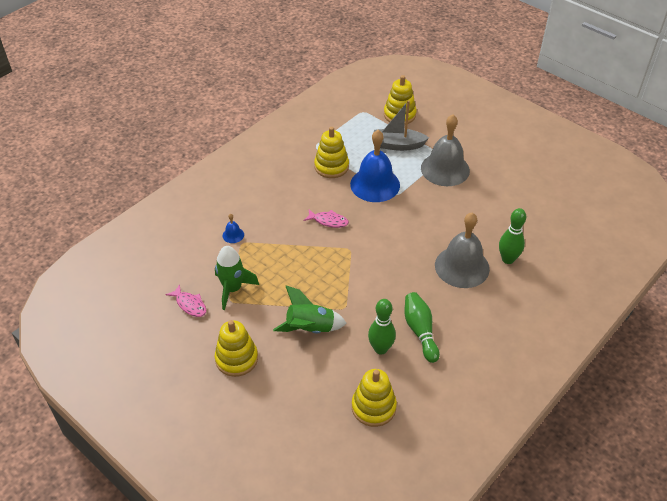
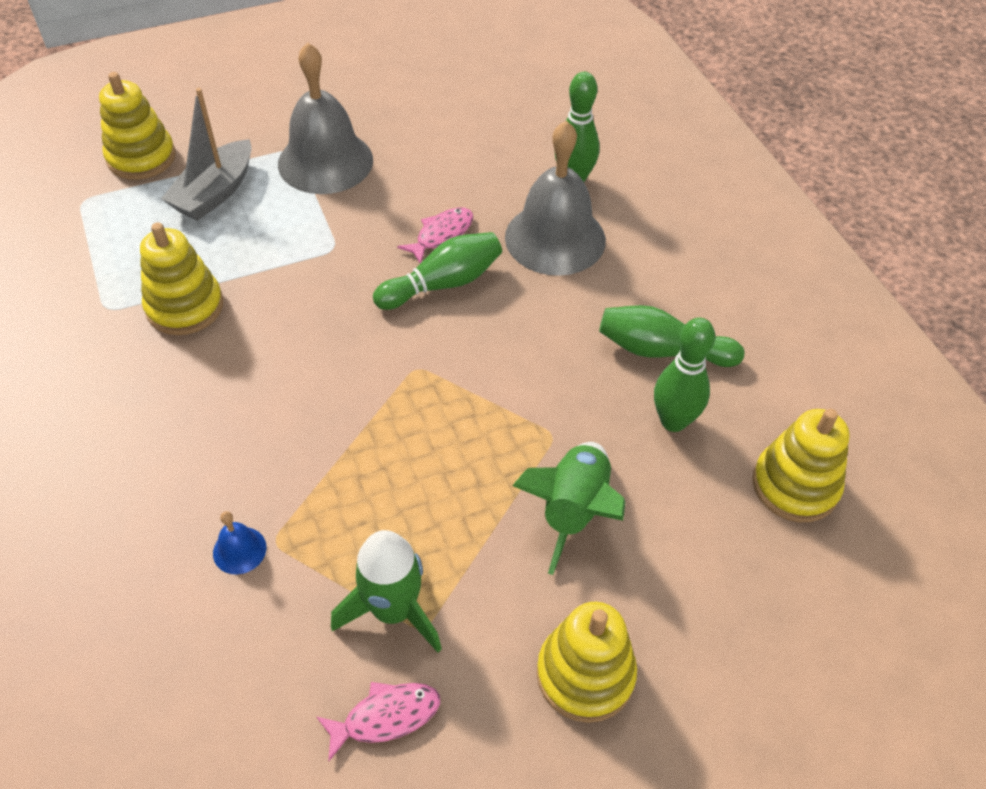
camera: 65 degrees left, 5 degrees up
pink fish [304,209,349,228] -> pink fish moved to [397,208,473,263]
blue bell [350,130,400,202] -> none
none -> green bowling pin [373,232,502,310]

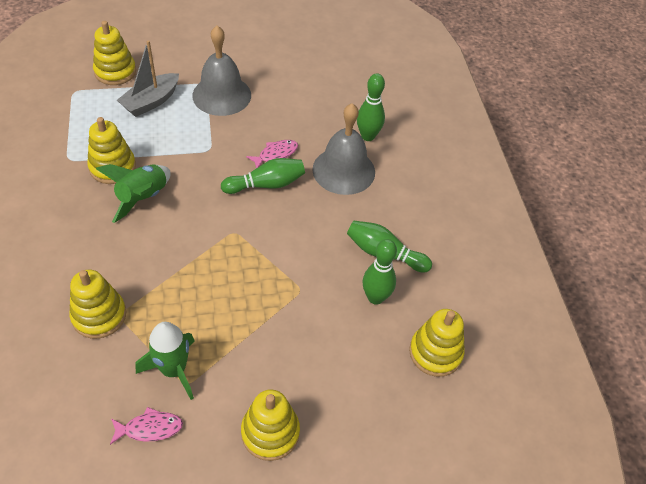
camera: 10 degrees right, 0 degrees up
blue bell [213,511,266,575] -> yellow stacking toy [69,270,126,339]
green rocket [512,442,626,575] -> green rocket moved to [96,164,171,223]

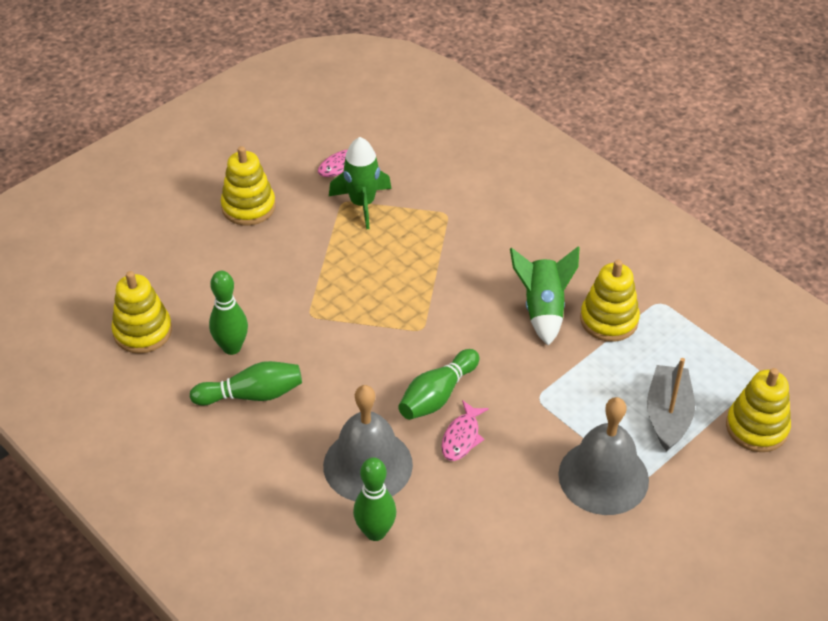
camera: 150 degrees right, 5 degrees down
yellow stacking toy [69,270,126,339] -> none

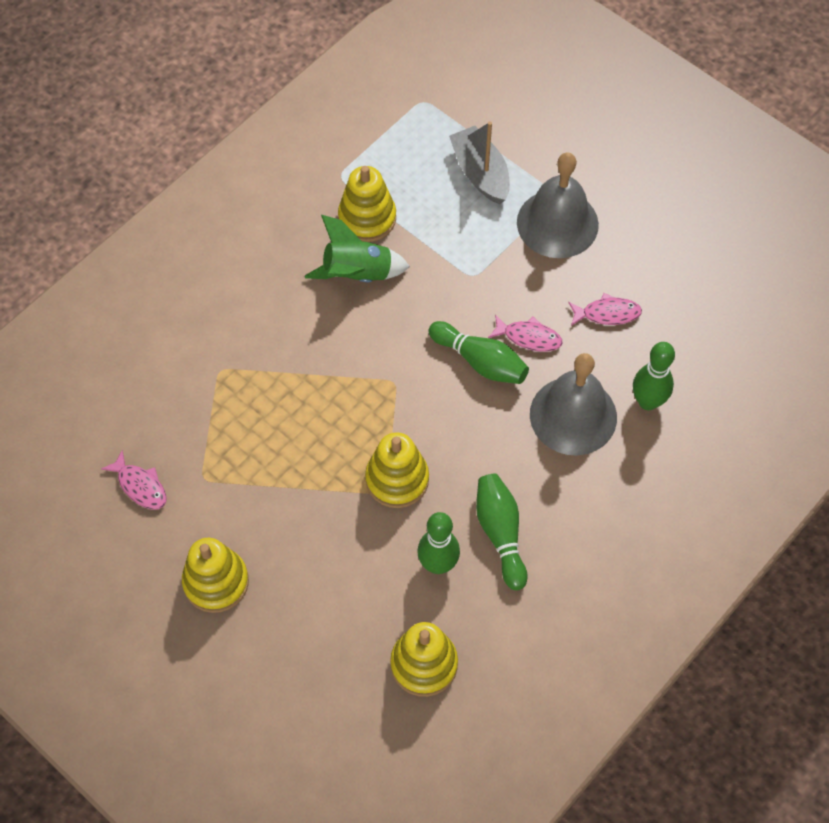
camera: 95 degrees left, 15 degrees up
green rocket [329,137,391,229] -> none
grey boat [647,358,695,451] -> grey boat turned 60 degrees clockwise [449,121,510,204]
yellow stacking toy [726,368,791,452] -> yellow stacking toy moved to [365,432,429,508]
none -> pink fish [568,293,642,326]

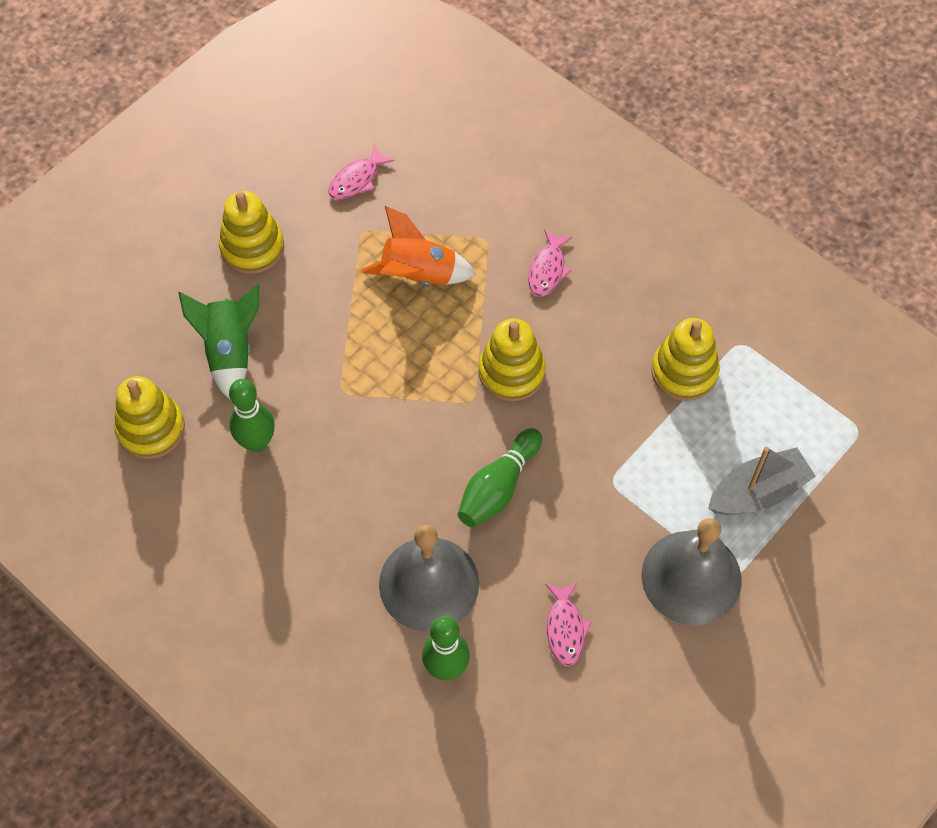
camera: 90 degrees right, 0 degrees up
green rocket [305,215,410,282] -> green rocket moved to [178,284,259,400]
yellow stacking toy [365,432,429,508] -> yellow stacking toy moved to [478,318,546,401]
green bowling pin [476,474,528,590] -> none
pink fish [488,314,562,352] -> pink fish moved to [528,230,572,296]
none -> orange rocket [361,206,476,286]

